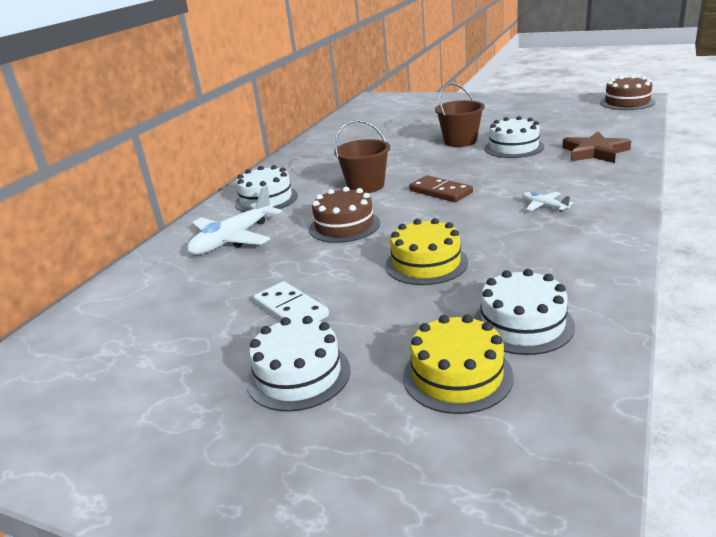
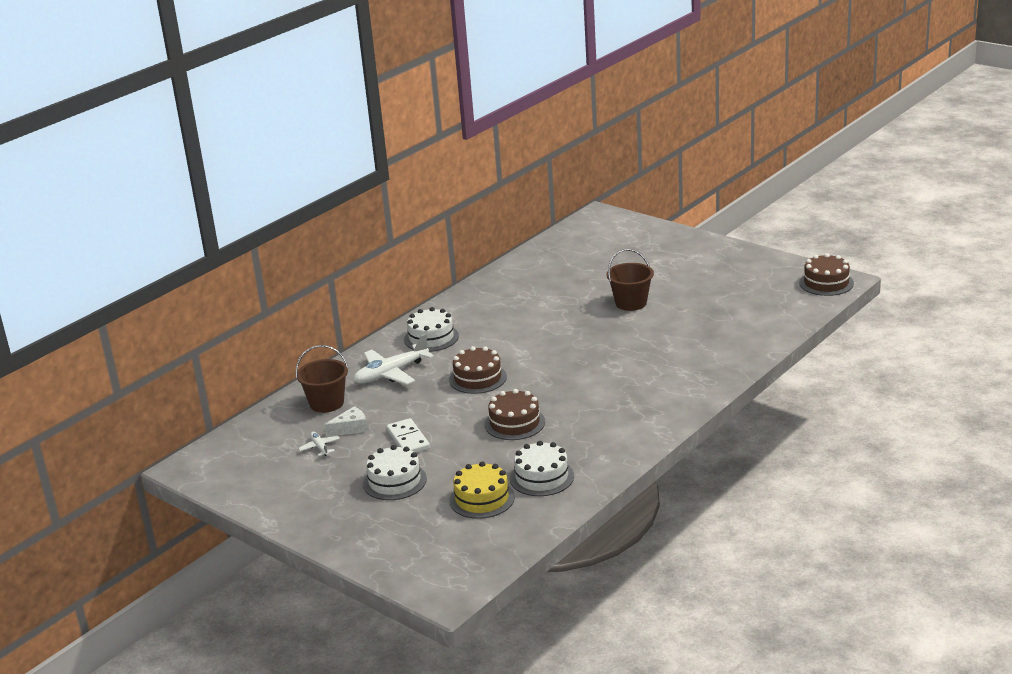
camera: 15 degrees right, 0 degrees up
brown bucket [334,120,390,193] -> brown bucket moved to [295,345,348,413]
yellow cake [385,218,468,285] -> brown cake [485,389,545,440]
brown domino [409,175,473,202] -> none
white cake [484,116,544,158] -> none
white plane [522,191,573,212] -> white plane moved to [298,432,340,456]
brown star [562,132,631,163] -> none
none -> white cheese [324,406,368,437]

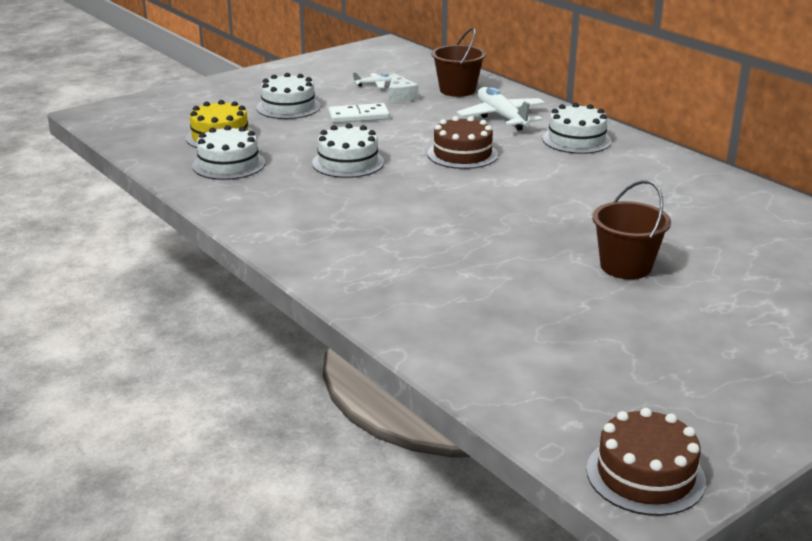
camera: 100 degrees right, 0 degrees up
brown cake [485,389,545,440] -> white cake [312,123,384,178]

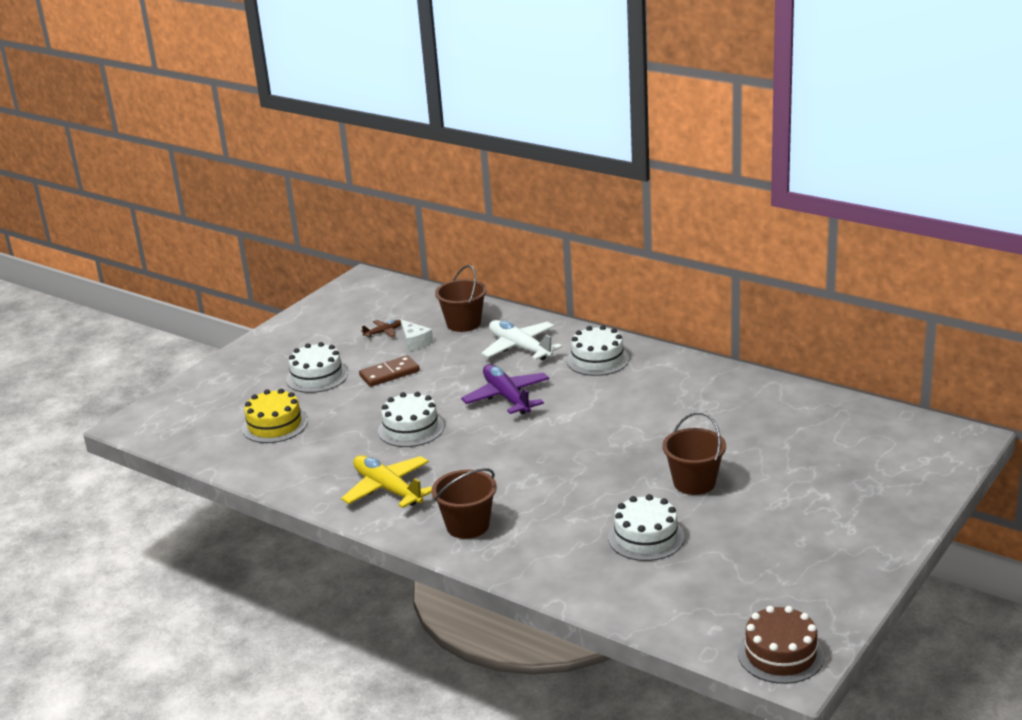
camera: 15 degrees left, 0 degrees up
white cake [192,125,265,180] -> white cake moved to [608,494,684,561]
white domino [328,103,390,123] -> brown domino [359,355,420,387]
white plane [353,72,393,88] -> brown plane [361,320,401,338]
brown cake [427,116,498,169] -> purple plane [461,364,549,414]
none -> yellow plane [341,455,432,508]
none -> brown bucket [432,468,497,539]

